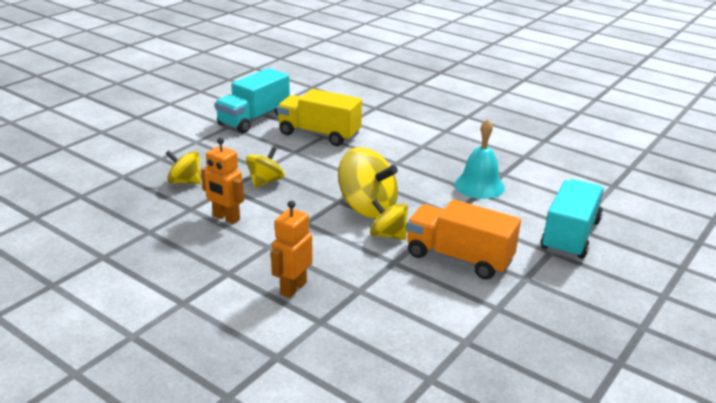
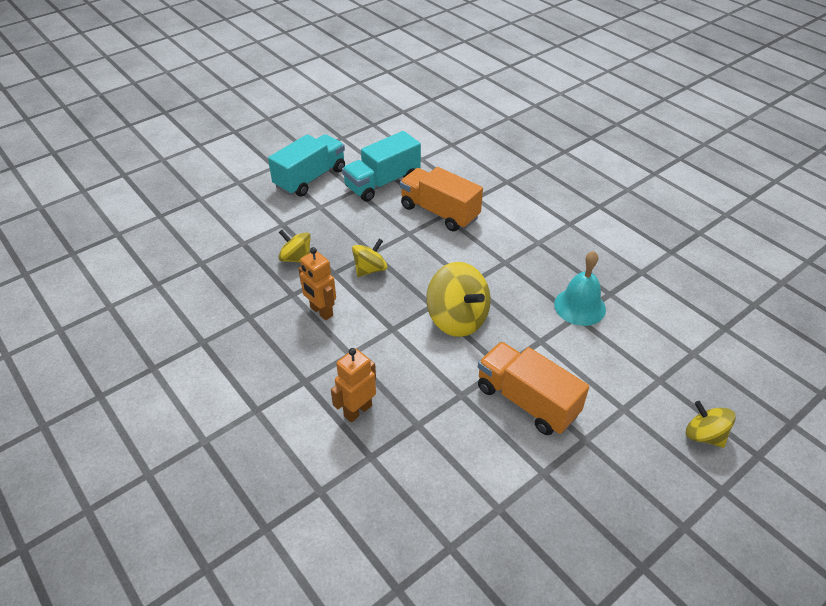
camera: 15 degrees right, 15 degrees up
yellow truck [277,89,362,146] -> orange truck [400,167,483,232]
yellow spinning top [370,199,408,240] -> yellow spinning top moved to [686,401,736,448]
turquoise truck [541,179,604,259] -> turquoise truck moved to [268,134,345,197]

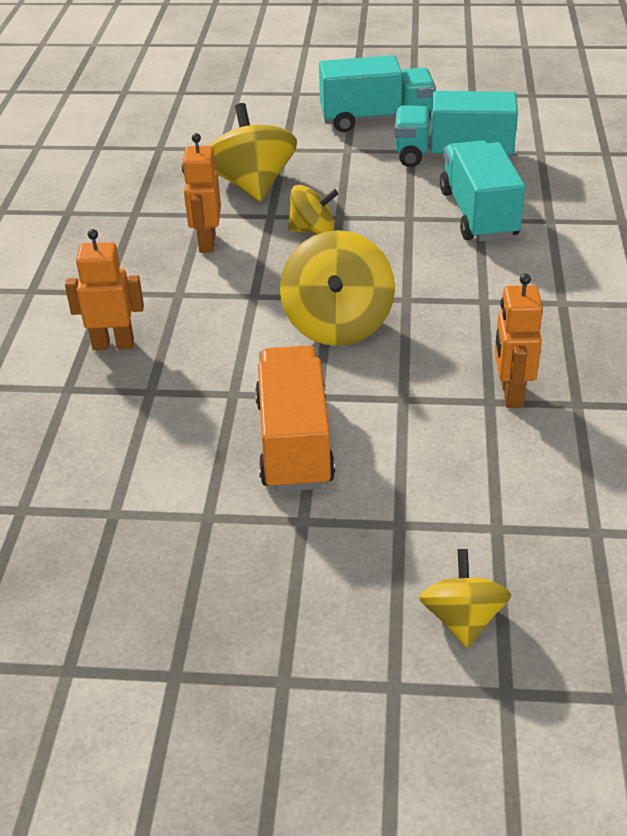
camera: 45 degrees right, 5 degrees down
yellow spinning top [278,230,311,263] -> yellow spinning top [209,103,297,202], size x1.67
orange truck [400,167,483,232] -> turquoise truck [440,141,525,242]
turquoise bell [554,251,606,326] -> orange robot [495,274,543,408]

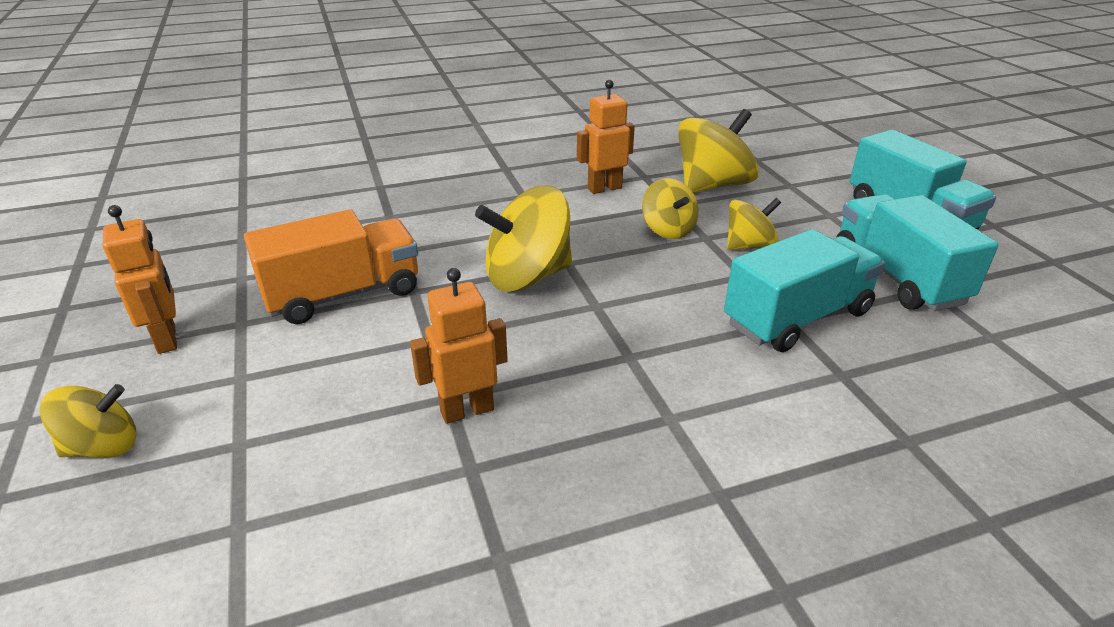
camera: 65 degrees right, 5 degrees down
orange robot [65,229,144,350] -> orange robot moved to [103,205,177,354]
none -> yellow spinning top [727,198,781,250]

